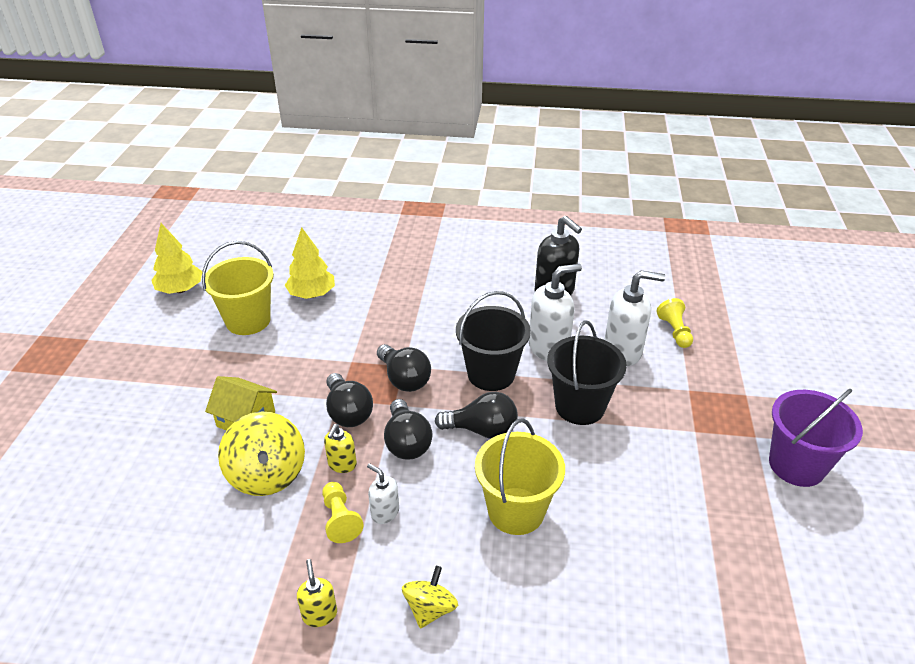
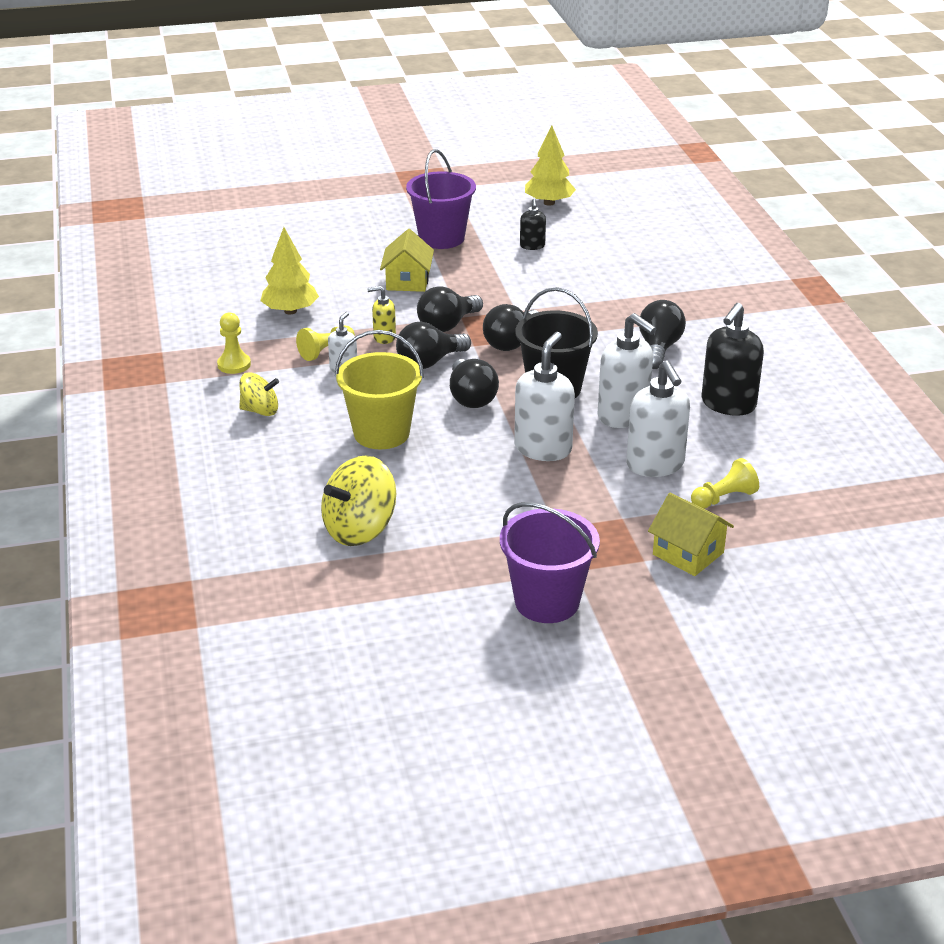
camera: 70 degrees right, 5 degrees down
yellow bucket [202,241,274,335] -> black soap dispenser [520,199,546,250]
yellow spinning top [218,412,305,496] -> yellow spinning top moved to [321,455,396,546]
yellow tree [285,227,335,299] -> yellow tree moved to [260,227,319,314]
yellow soap dispenser [297,559,337,627] -> yellow pawn [217,312,251,374]
black bucket [547,320,627,425] -> white soap dispenser [514,332,575,461]
none -> purple bucket [406,149,476,249]
none -> black light bulb [639,300,686,369]
none -> yellow house [648,493,734,576]

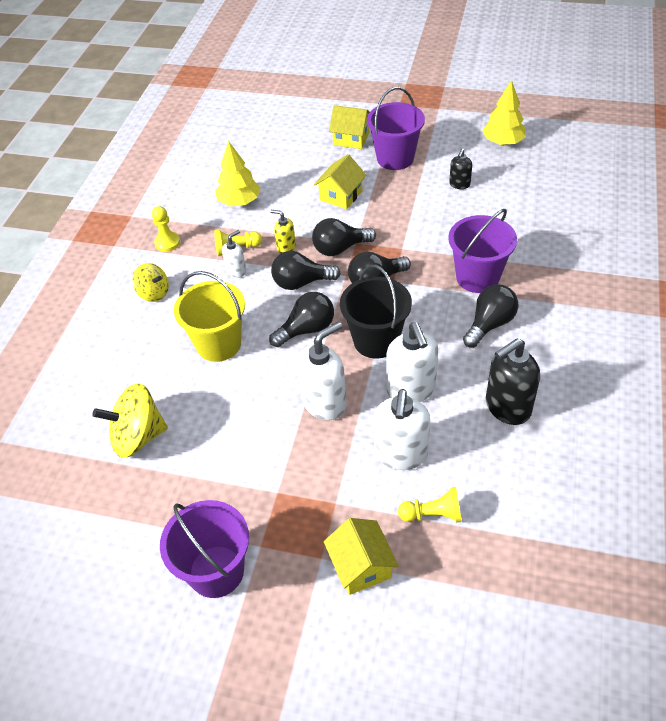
camera: 30 degrees right, 15 degrees up
black light bulb [450,359,499,408] -> black light bulb turned 135 degrees counterclockwise [269,292,334,347]
none -> yellow house [329,105,370,149]
none -> purple bucket [448,209,517,293]

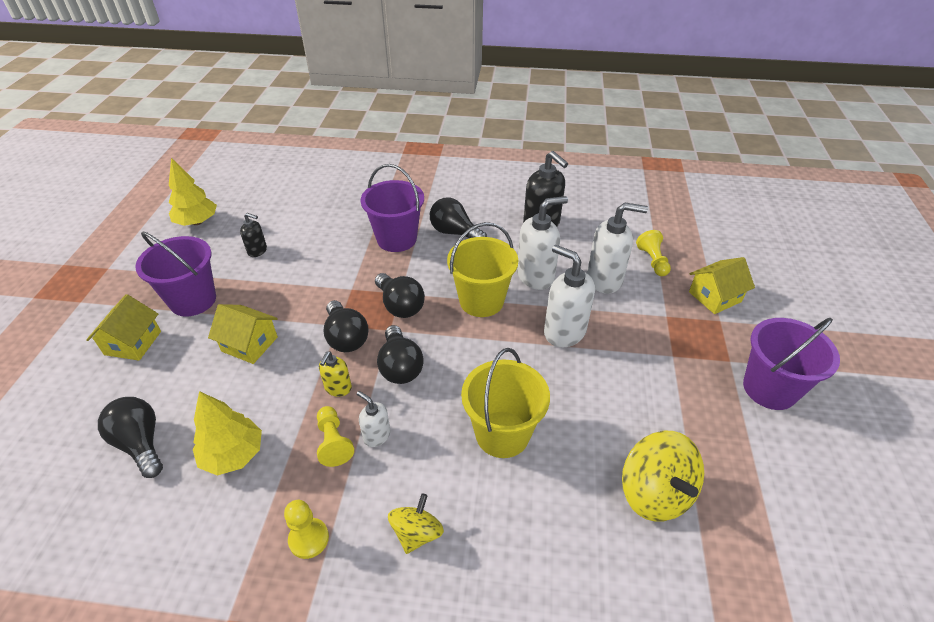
camera: 100 degrees left, 5 degrees down
black light bulb [269,292,334,347] -> black light bulb moved to [98,397,163,478]
black bucket [340,265,412,359] -> yellow bucket [447,222,519,317]

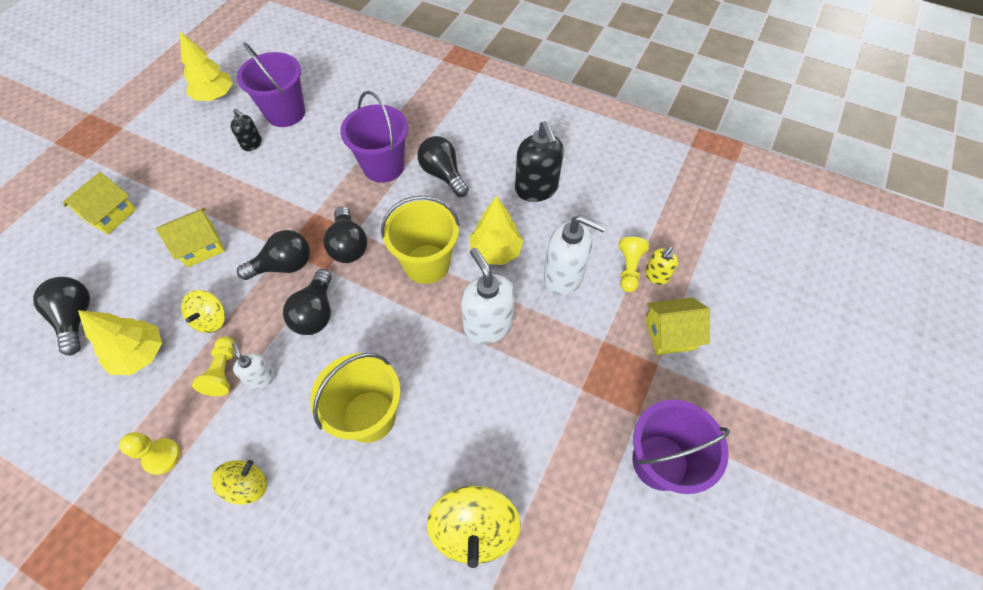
camera: 20 degrees right, 15 degrees up
purple bucket [135,232,216,317] -> purple bucket moved to [237,42,305,127]
yellow house [208,304,278,364] -> yellow house turned 75 degrees counterclockwise [156,208,225,268]
yellow soap dispenser [319,351,352,397] -> yellow soap dispenser moved to [645,246,678,285]
black light bulb [324,300,369,352] -> black light bulb turned 105 degrees counterclockwise [237,230,310,280]
white soap dispenser [517,196,568,290] -> yellow tree [469,196,524,265]
none -> yellow spinning top [181,290,225,333]

